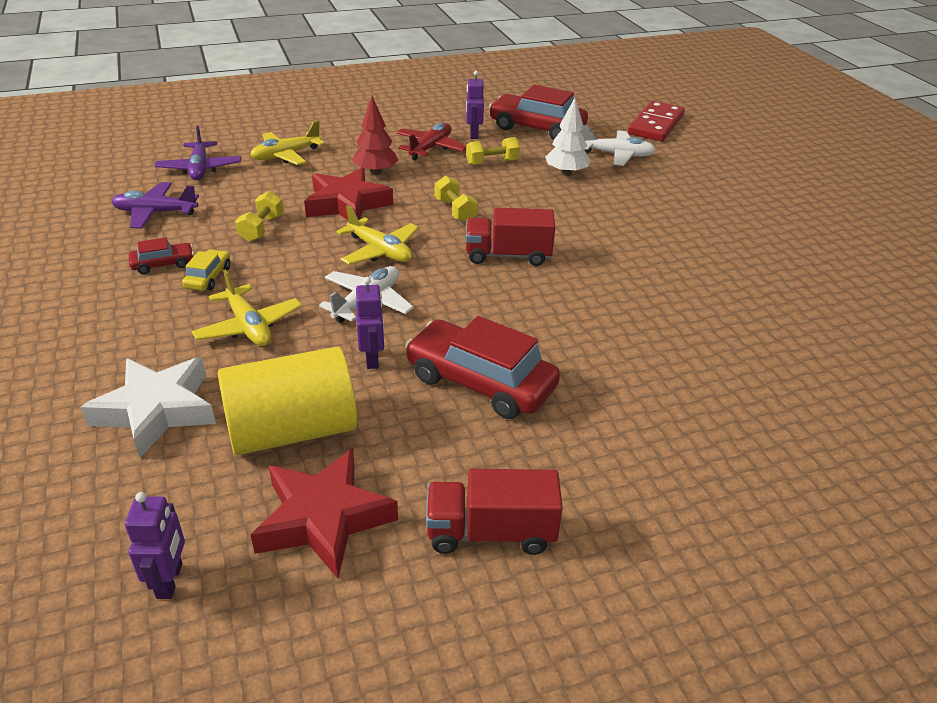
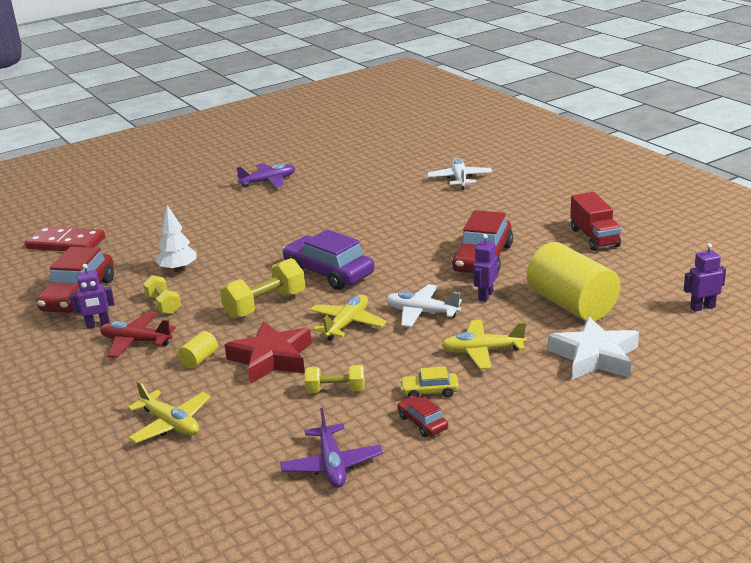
camera: 100 degrees left, 10 degrees down
purple plane [155,125,241,180] -> purple plane moved to [236,163,295,188]
yellow plane [192,269,302,346] -> yellow plane turned 135 degrees counterclockwise [442,320,526,369]
red star [251,448,398,578] -> none
red tree [352,96,398,175] -> yellow cylinder [178,331,218,368]
purple robot [356,277,384,369] -> purple robot turned 45 degrees counterclockwise [473,234,498,302]
yellow dumbbell [435,175,478,222] -> yellow dumbbell [220,258,305,319], size x1.61
red truck [466,208,555,266] -> purple car [282,229,374,290]
white plane [583,125,656,166] -> white plane moved to [427,158,492,190]

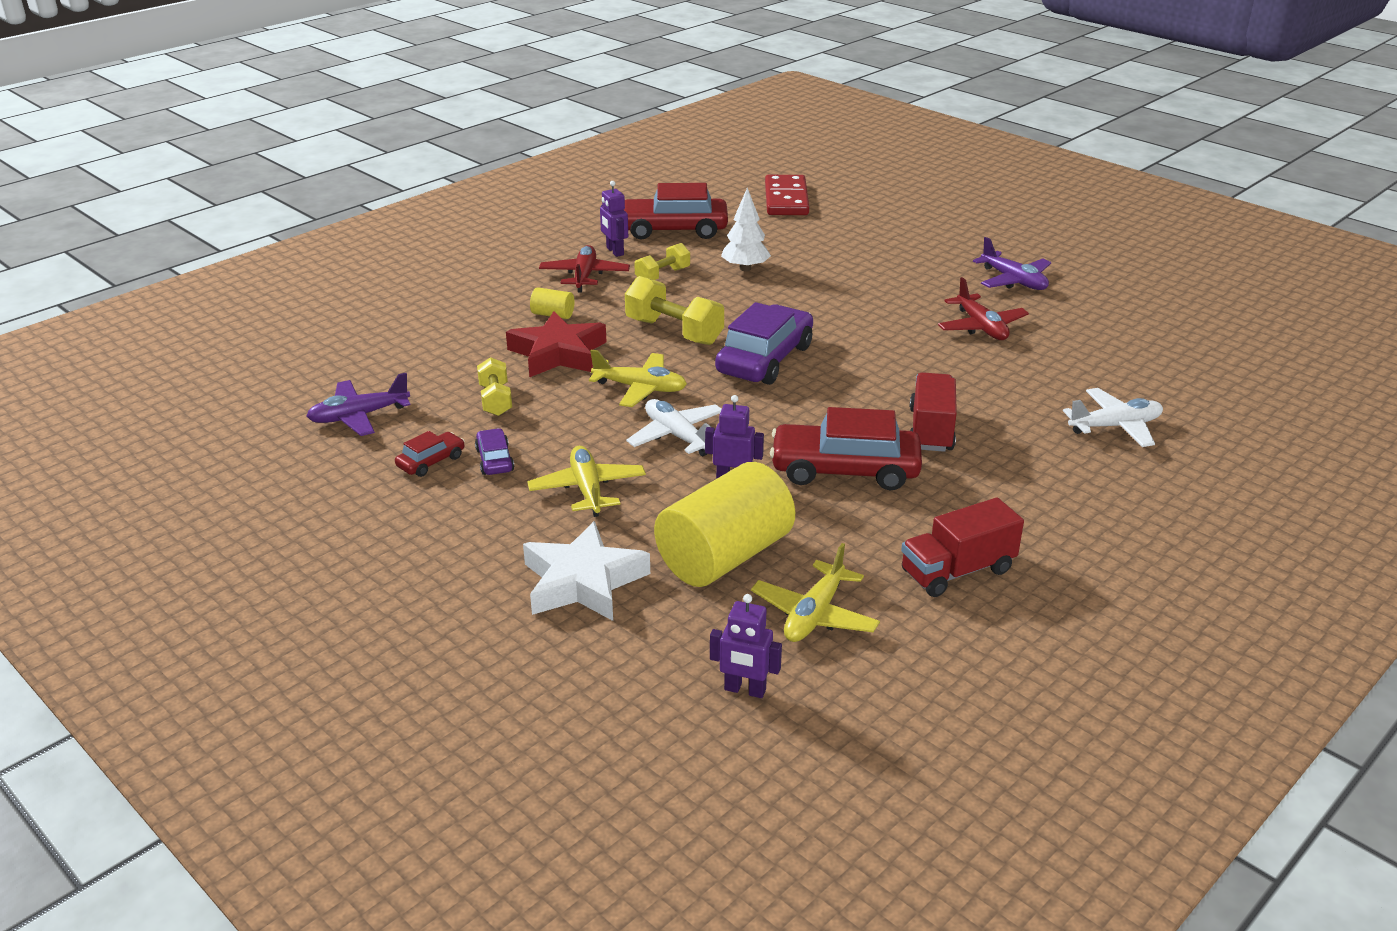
camera: 75 degrees right, 5 degrees up
yellow plane [128,381,211,443] -> yellow plane moved to [751,543,880,642]
white plane [386,284,462,327] -> white plane turned 45 degrees counterclockwise [626,399,722,456]
yellow car [400,366,459,397] -> purple car [475,428,514,475]
purple robot [684,243,726,312] -> purple robot turned 135 degrees clockwise [710,594,782,698]
none -> red truck [910,372,957,452]
none -> red plane [938,277,1029,340]

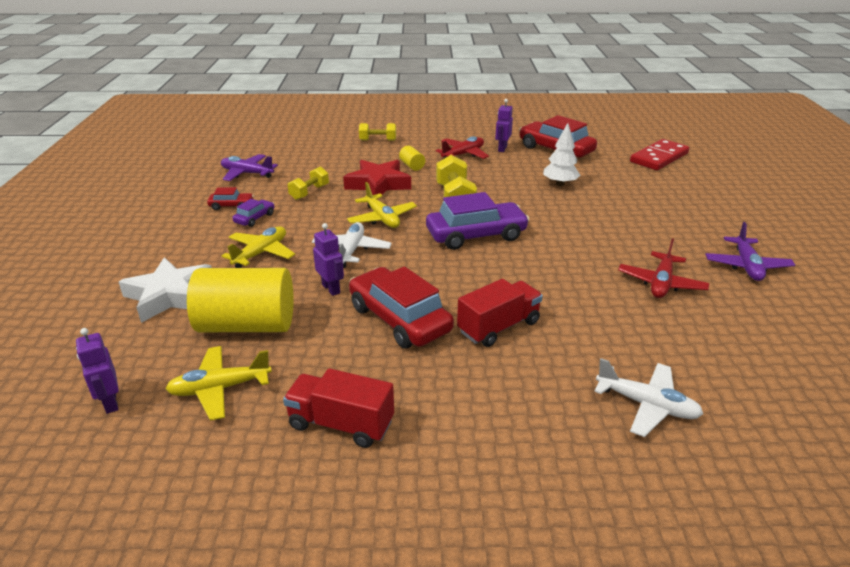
camera: 45 degrees right, 0 degrees up
yellow dumbbell [634,243,690,280] -> yellow dumbbell moved to [359,123,396,141]

